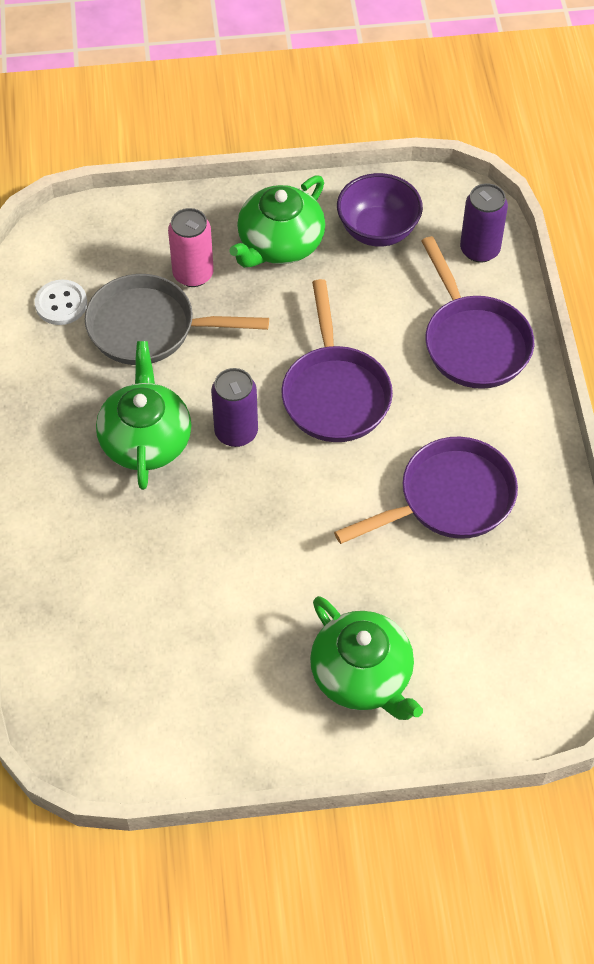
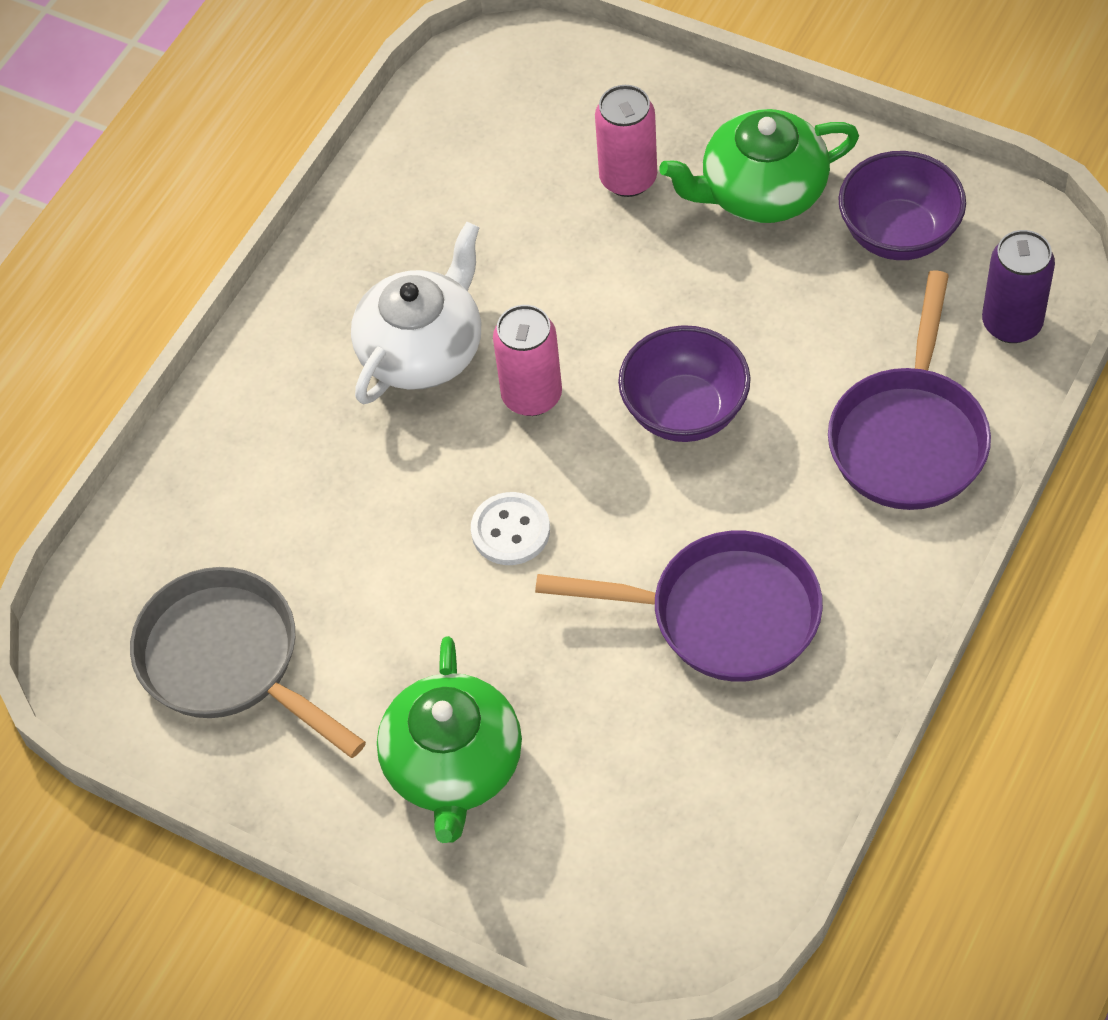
camera: 40 degrees right, 0 degrees up
white button [35,279,87,325] -> white button moved to [471,492,550,565]
grey pan [85,274,269,365] -> grey pan moved to [130,567,366,758]
green teapot [96,341,191,490] -> white teapot [351,222,481,404]
purple can [211,368,258,447] -> pink can [493,305,562,416]
purple pan [281,279,393,442] -> purple bowl [618,325,751,442]

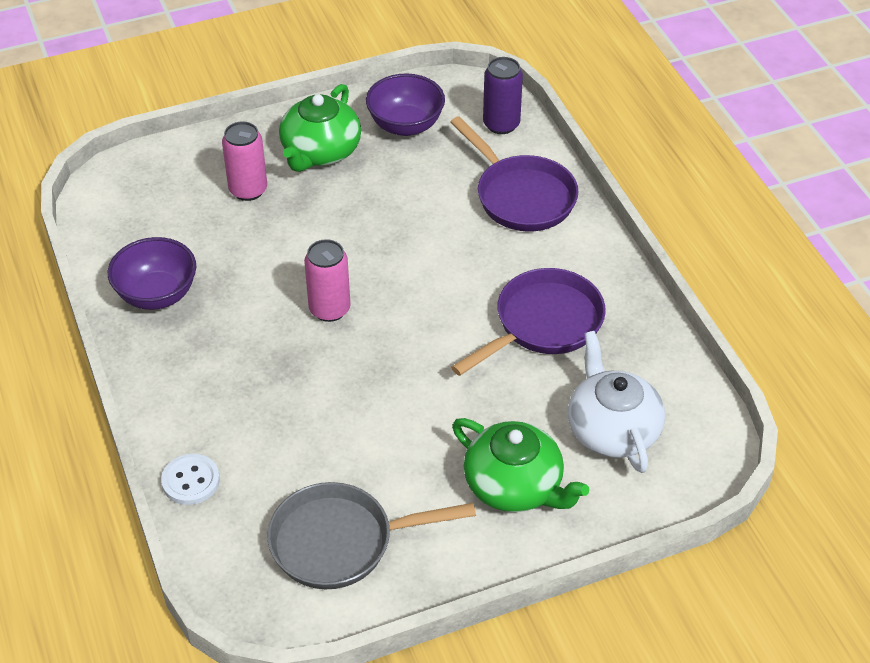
camera: 55 degrees left, 10 degrees down
white teapot [351,222,481,404] -> white teapot moved to [568,331,665,473]
white button [471,492,550,565] -> white button moved to [161,454,220,505]
purple bowl [618,325,751,442] -> purple bowl moved to [108,237,196,310]

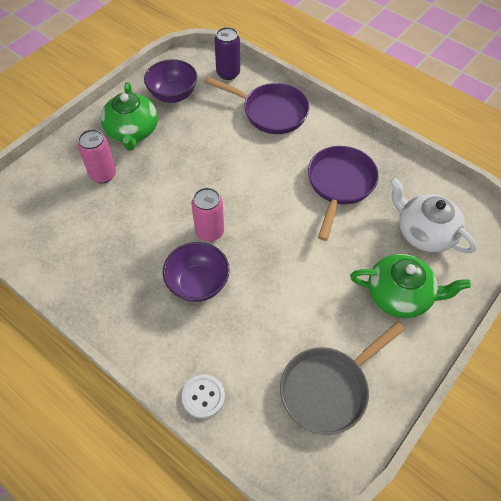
camera: 30 degrees left, 10 degrees up
purple bowl [108,237,196,310] -> purple bowl moved to [163,242,230,302]

